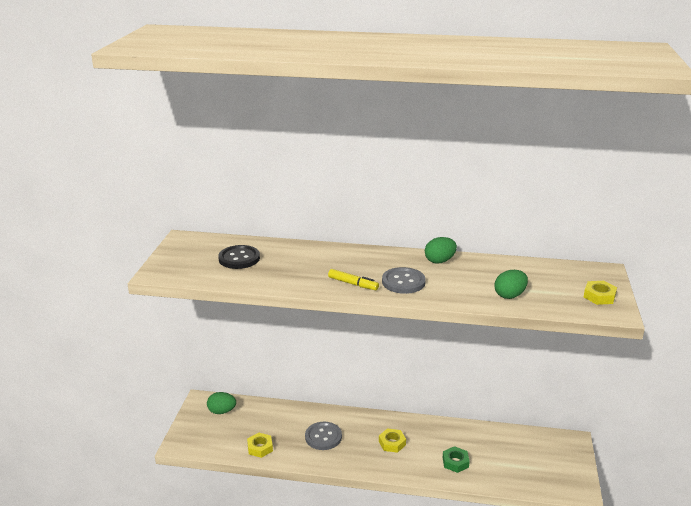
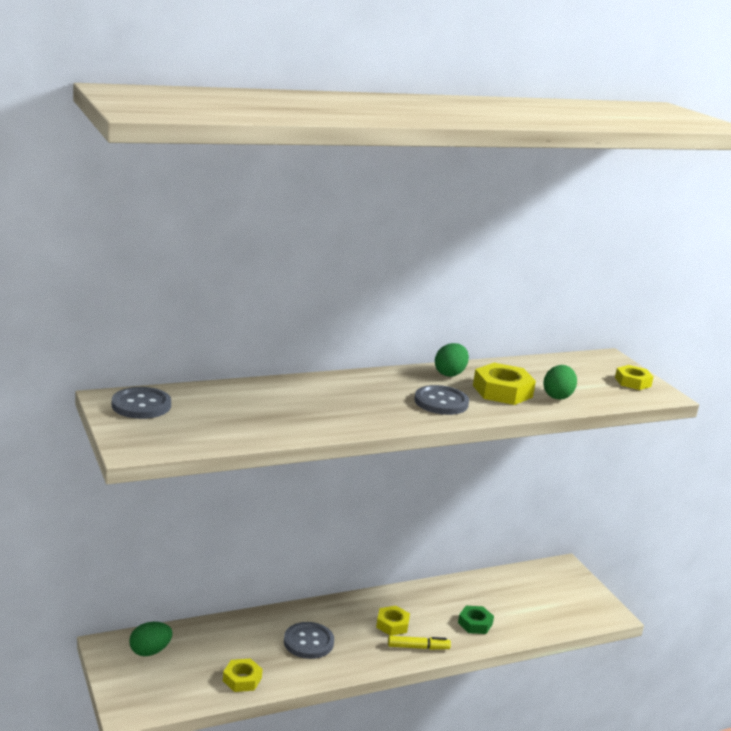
camera: 35 degrees left, 5 degrees down
black button [218,245,260,269] -> none
yellow marker [328,269,379,290] -> yellow marker moved to [388,636,451,650]
none -> grey button [112,387,171,419]
none -> yellow nut [473,363,536,405]

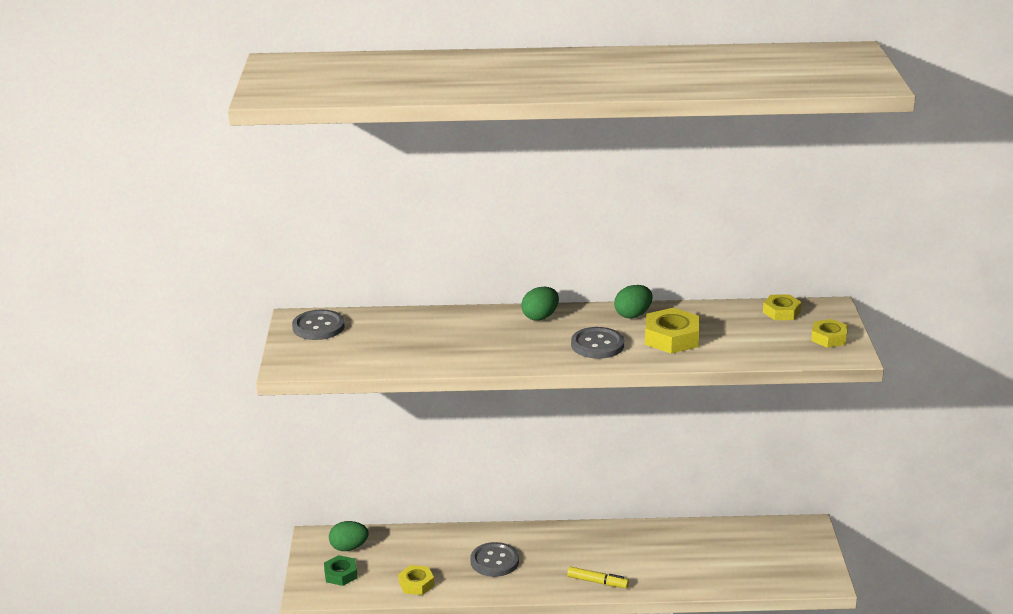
camera: 25 degrees right, 5 degrees up
yellow nut [376,606,410,636] -> yellow nut moved to [763,294,801,320]
green nut [458,606,494,634] -> green nut moved to [324,555,357,586]
green egg [543,365,577,400] -> green egg moved to [521,287,559,321]

